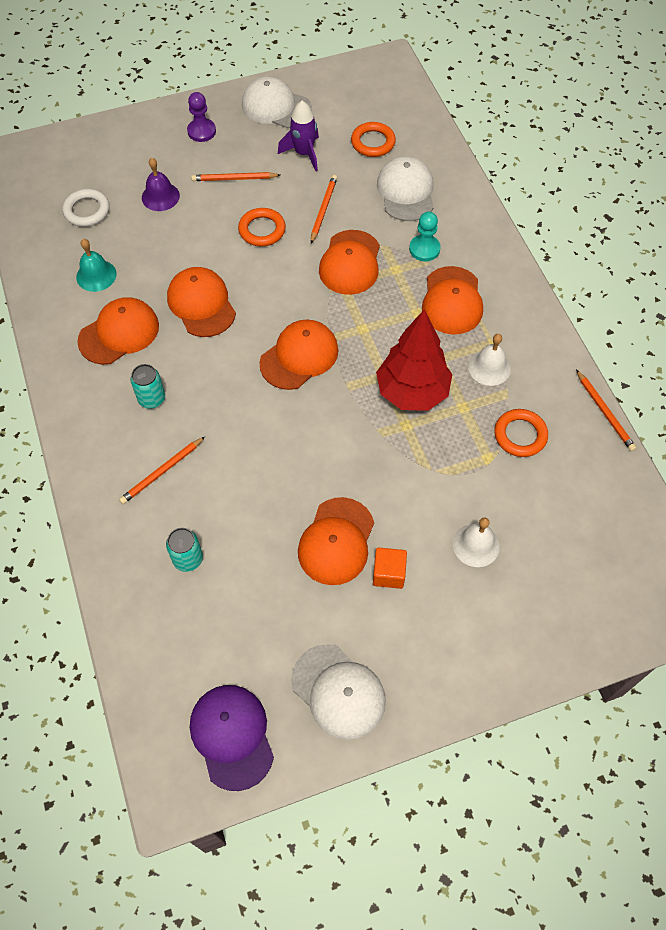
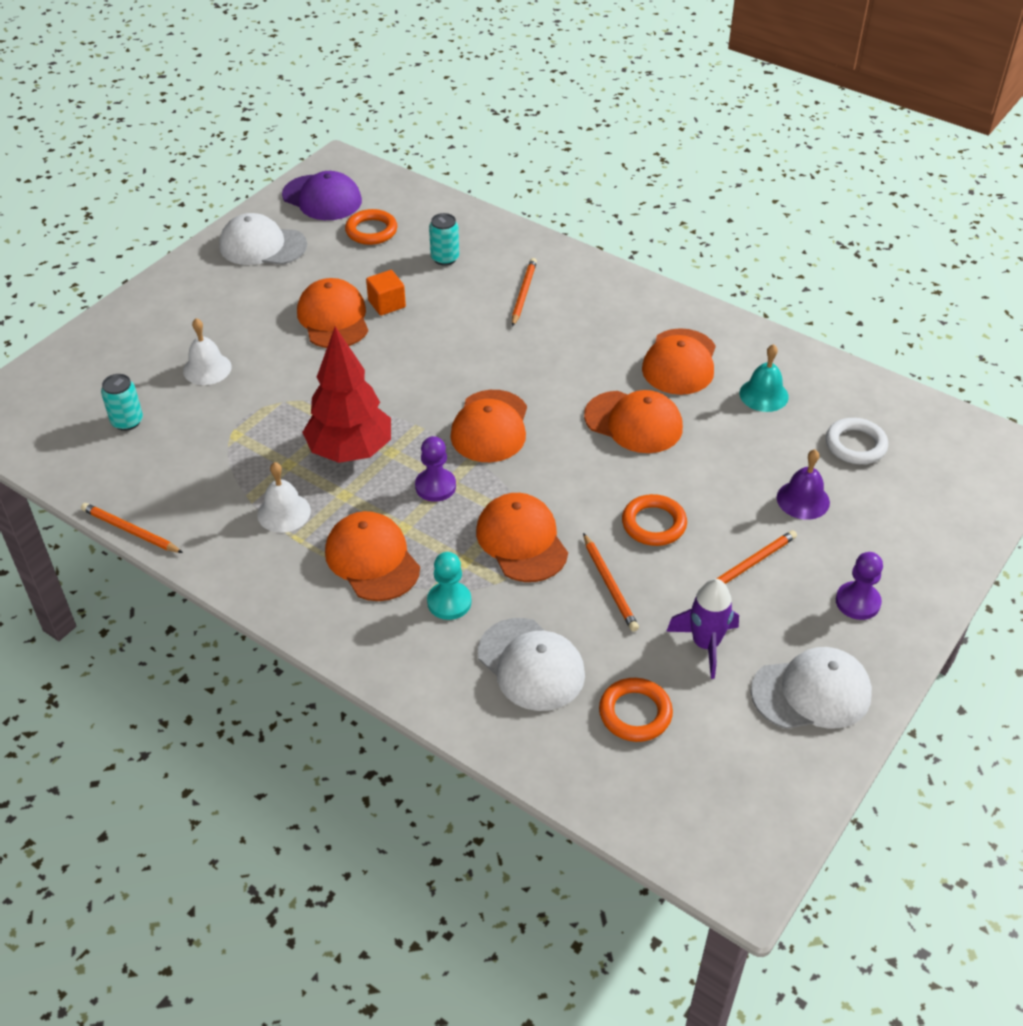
camera: 145 degrees right, 15 degrees down
turquoise can [131,364,165,409] -> turquoise can moved to [101,374,143,431]
orange cube [373,547,407,589] -> orange cube moved to [366,270,406,316]
orange ring [494,409,548,457] -> orange ring moved to [345,209,397,245]
none -> purple pawn [415,436,456,502]

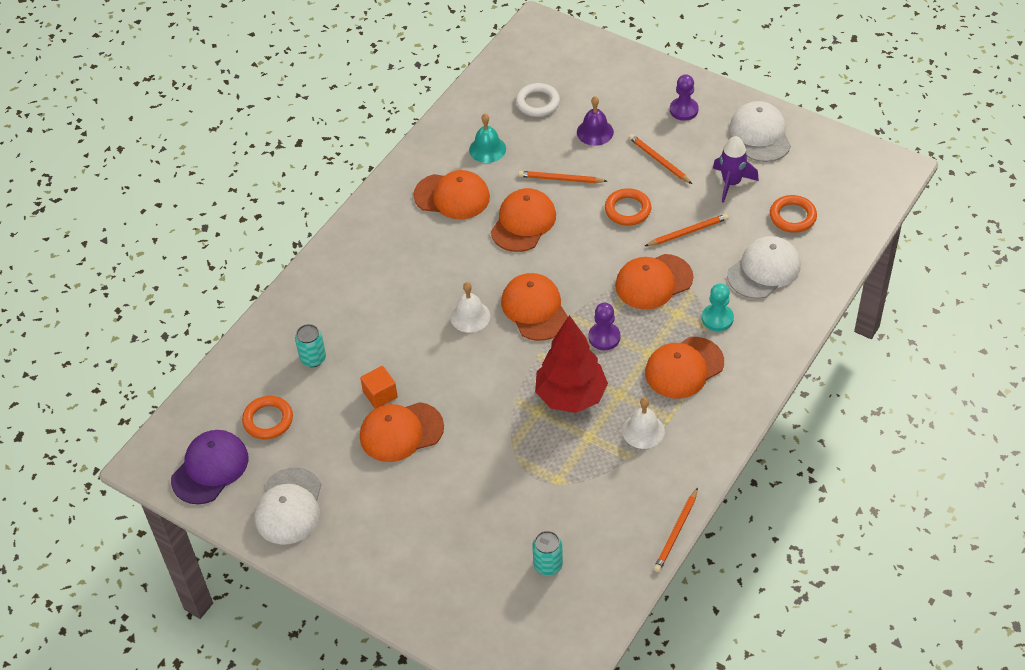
camera: 90 degrees left, 5 degrees up
white bell [183,318,232,385] -> white bell moved to [450,282,490,333]
orange cap [450,390,527,462] -> orange cap turned 120 degrees counterclockwise [501,273,568,341]
orange pencil [512,258,537,327] -> orange pencil moved to [518,171,607,183]

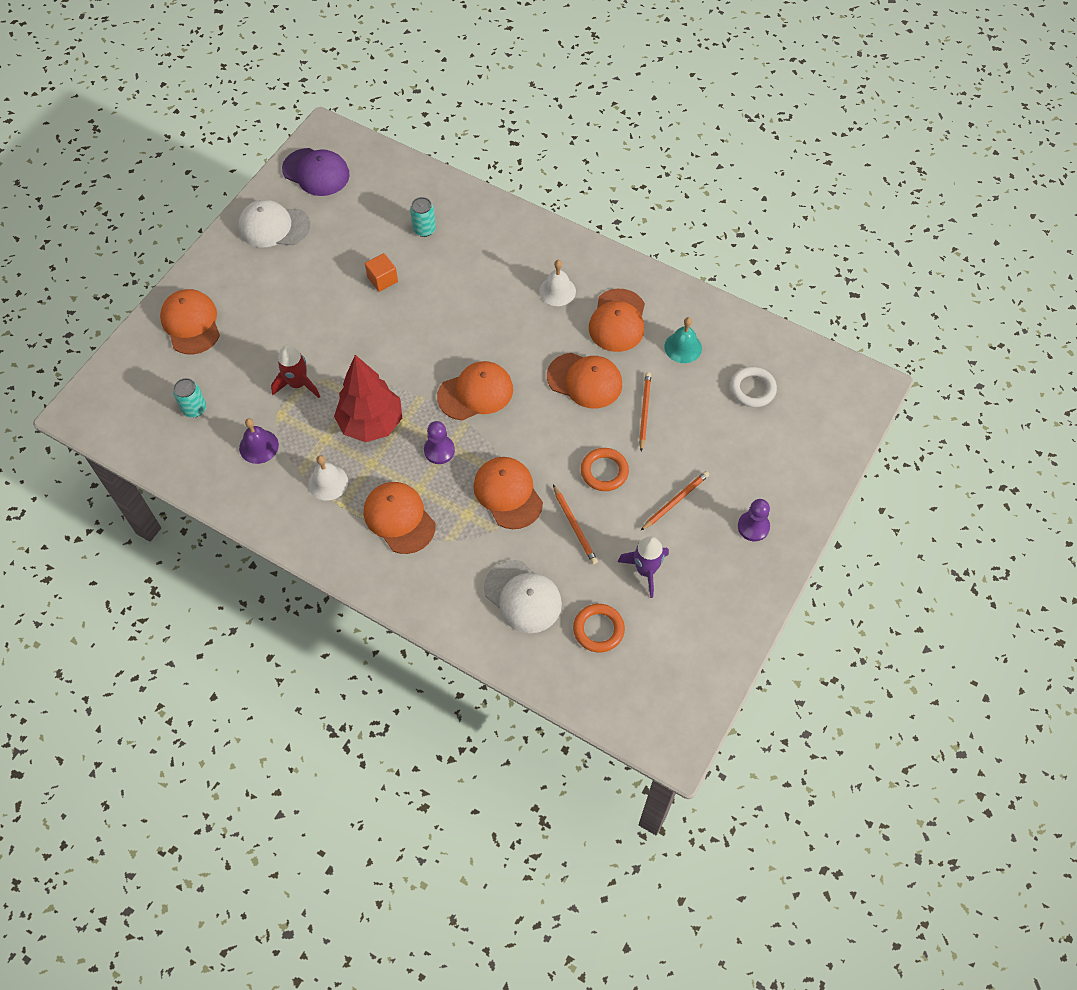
camera: 85 degrees right, 10 degrees up
orange ring [242,396,293,439] -> none
orange cap [360,402,444,462] -> orange cap moved to [160,289,220,355]
white bell [450,282,490,333] -> white bell moved to [539,260,576,306]
purple bell [577,96,614,146] -> purple bell moved to [239,418,279,464]
orange pencil [654,488,698,572] -> none
turquoise pawn [702,283,734,331] -> none
white cap [730,101,791,162] -> none
none -> red rocket [271,345,320,398]

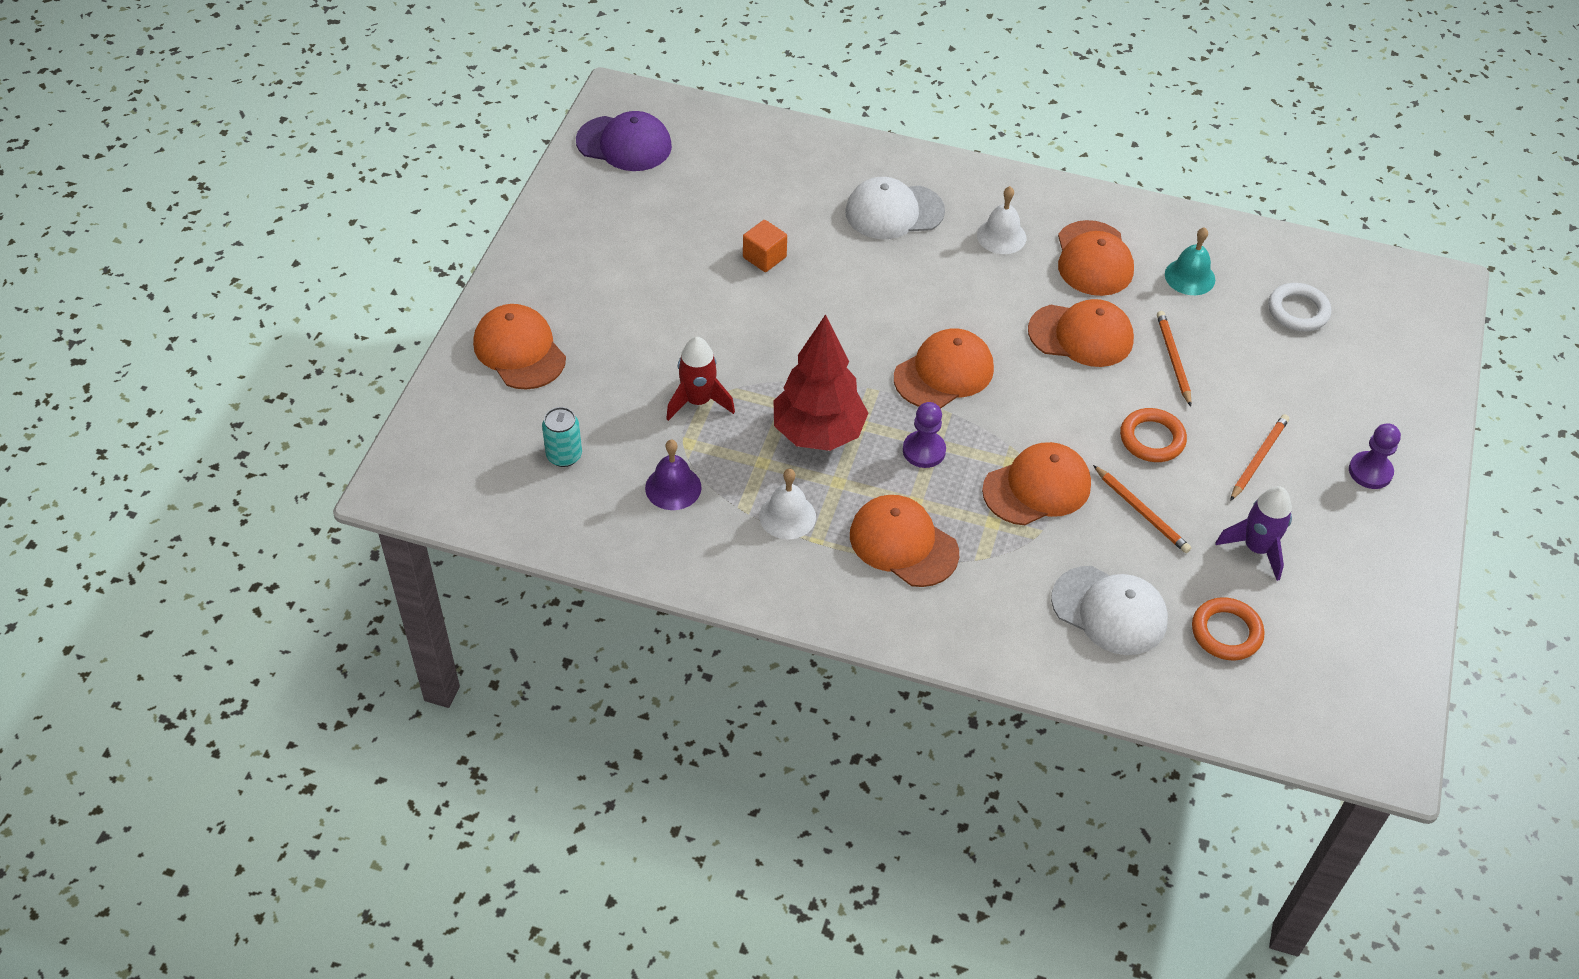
camera: 15 degrees left, 10 degrees down
white cap [238,200,311,248] -> white cap moved to [845,177,945,239]
turquoise can [410,197,436,237] -> none
orange cap [474,457,543,529] -> orange cap turned 105 degrees clockwise [982,442,1091,525]

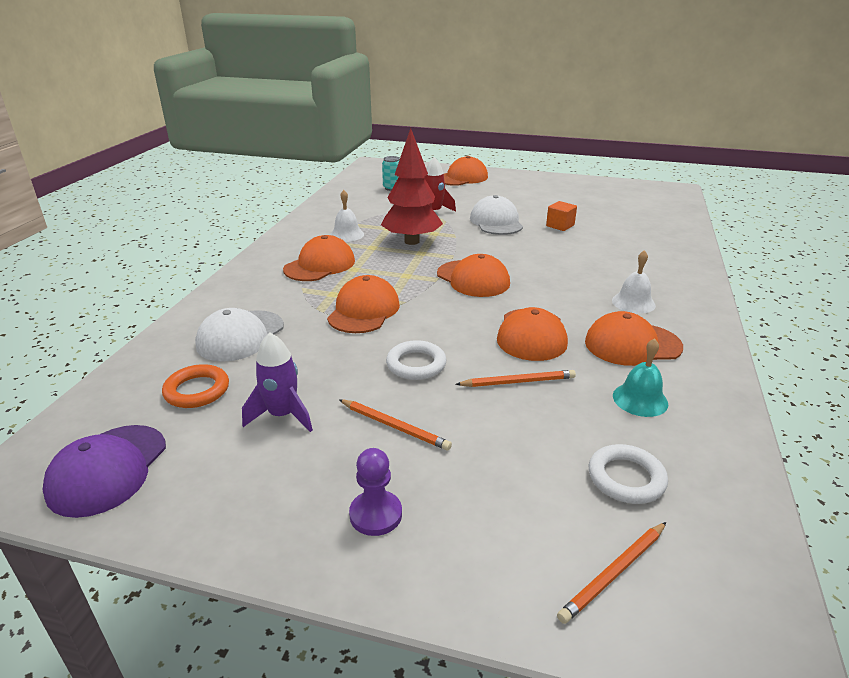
camera: 90 degrees right, 20 degrees down
purple cap [576,111,672,171] -> purple cap moved to [43,425,166,518]
purple bell [645,440,702,510] -> none
white cap [845,177,945,239] -> white cap moved to [470,195,523,235]
purple pawn [903,402,946,468] -> none
orange cap [982,442,1091,525] -> orange cap turned 135 degrees counterclockwise [327,275,400,333]
orange pencil [1093,465,1191,553] -> orange pencil moved to [557,522,666,624]
orange ring [1120,408,1187,462] -> white ring [386,340,446,380]

